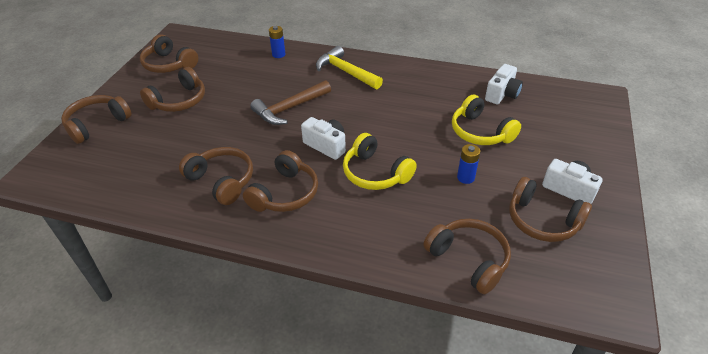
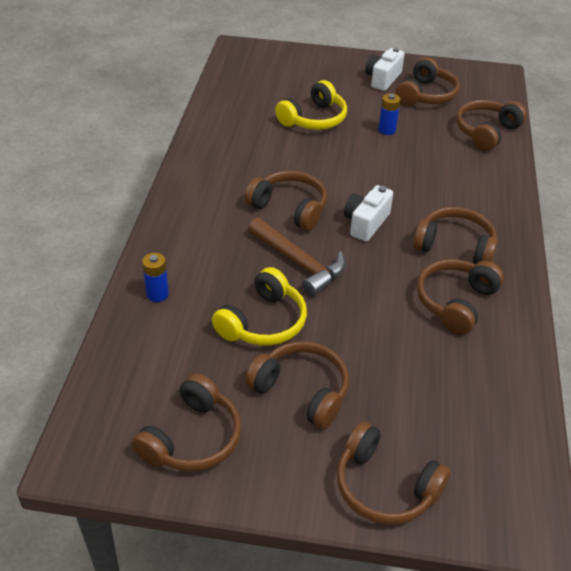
camera: 100 degrees left, 0 degrees up
yellow hammer [316,46,383,89] -> none
yellow headphones [343,133,417,190] -> yellow headphones moved to [212,267,307,345]
white camera [485,64,523,104] -> none
none -> brown headphones [245,171,327,231]

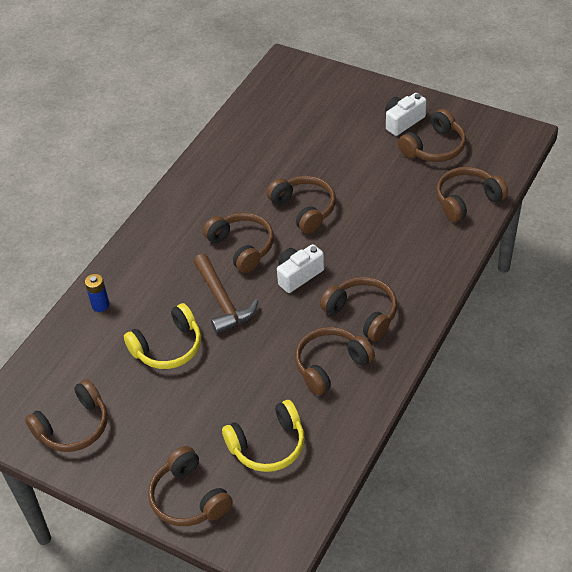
camera: 25 degrees right, 5 degrees up
brown headphones [245,341,349,429] -> brown headphones moved to [267,176,336,234]
yellow headphones [275,80,347,130] -> yellow headphones moved to [222,400,305,472]
blue battery [379,94,401,135] -> none

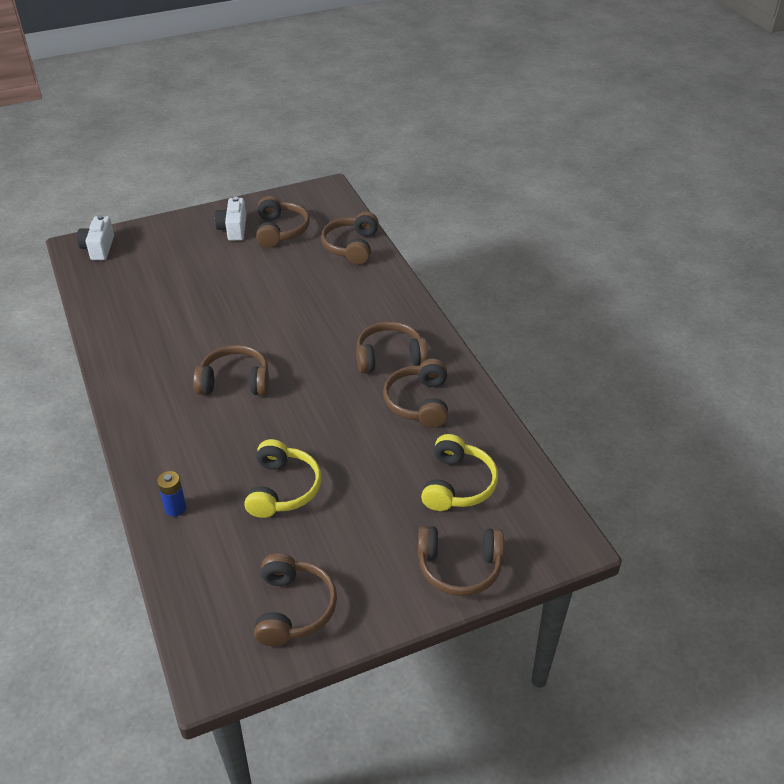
camera: 55 degrees left, 5 degrees down
brown hammer [193,254,259,334] -> none
brown headphones [267,176,336,234] -> none
white camera [277,244,324,293] -> white camera moved to [77,215,114,260]

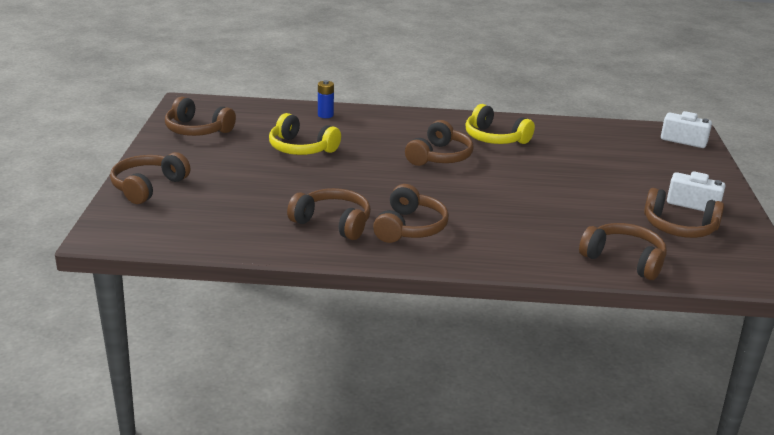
camera: 115 degrees right, 15 degrees down
yellow headphones [421,434,498,511] -> yellow headphones moved to [465,104,535,144]

